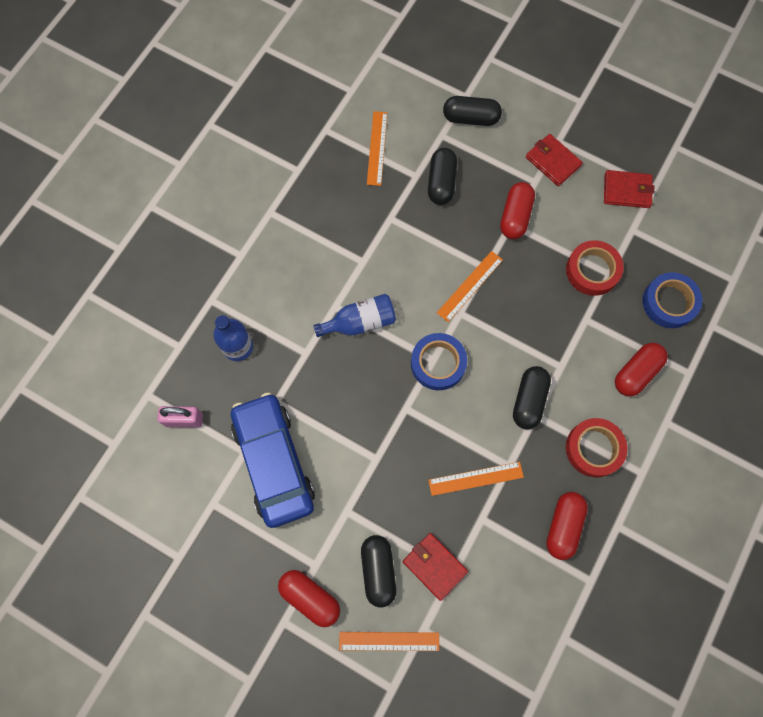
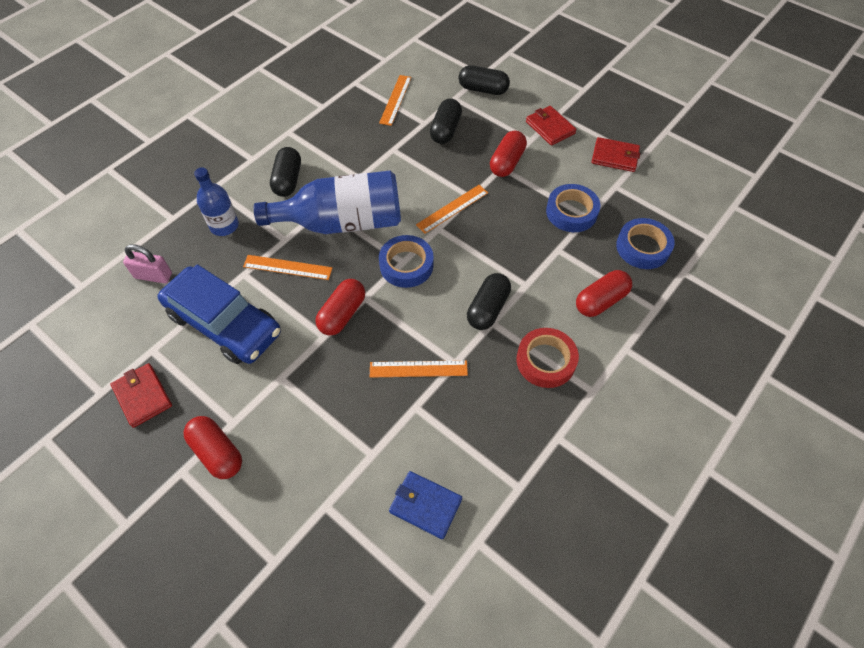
camera: 10 degrees right, 15 degrees down
blue car [231,392,315,528] -> blue car turned 135 degrees clockwise [158,264,281,364]
blue bottle [313,294,396,337] -> blue bottle [254,171,401,234], size x1.82
orange ruler [339,632,439,651] -> orange ruler moved to [243,255,333,280]
black capsule [361,535,396,608] -> black capsule moved to [270,147,301,197]
red wallet [403,533,468,601] -> red wallet moved to [111,363,172,428]
red capsule [546,492,588,560] -> red capsule moved to [315,279,365,335]
red tape [566,240,624,296] -> blue tape [546,184,600,232]
none -> blue wallet [389,471,462,539]

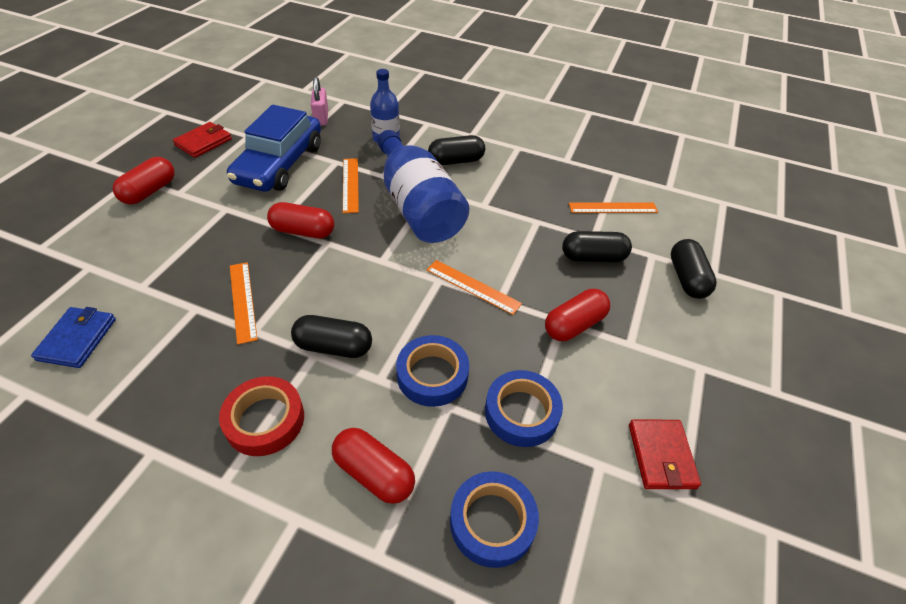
camera: 70 degrees right, 10 degrees down
blue tape [379,235,434,288] -> blue tape moved to [396,335,469,407]
red capsule [490,131,527,177] -> red capsule turned 45 degrees counterclockwise [545,289,610,341]
red wallet [526,106,576,146] -> none

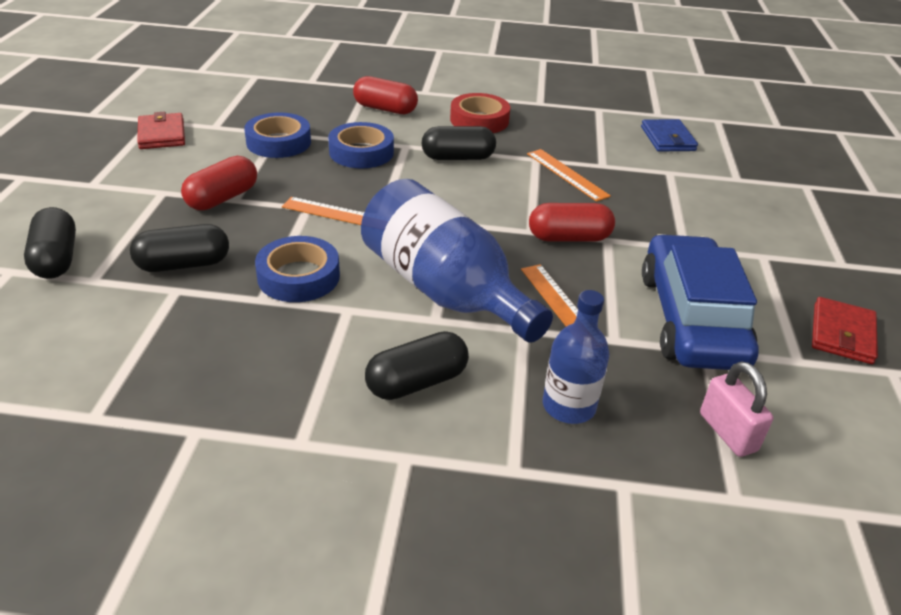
camera: 165 degrees right, 10 degrees down
red capsule [113,157,174,204] -> none
blue tape [450,471,539,568] -> blue tape moved to [255,236,340,302]
orange ruler [569,202,658,213] -> none

